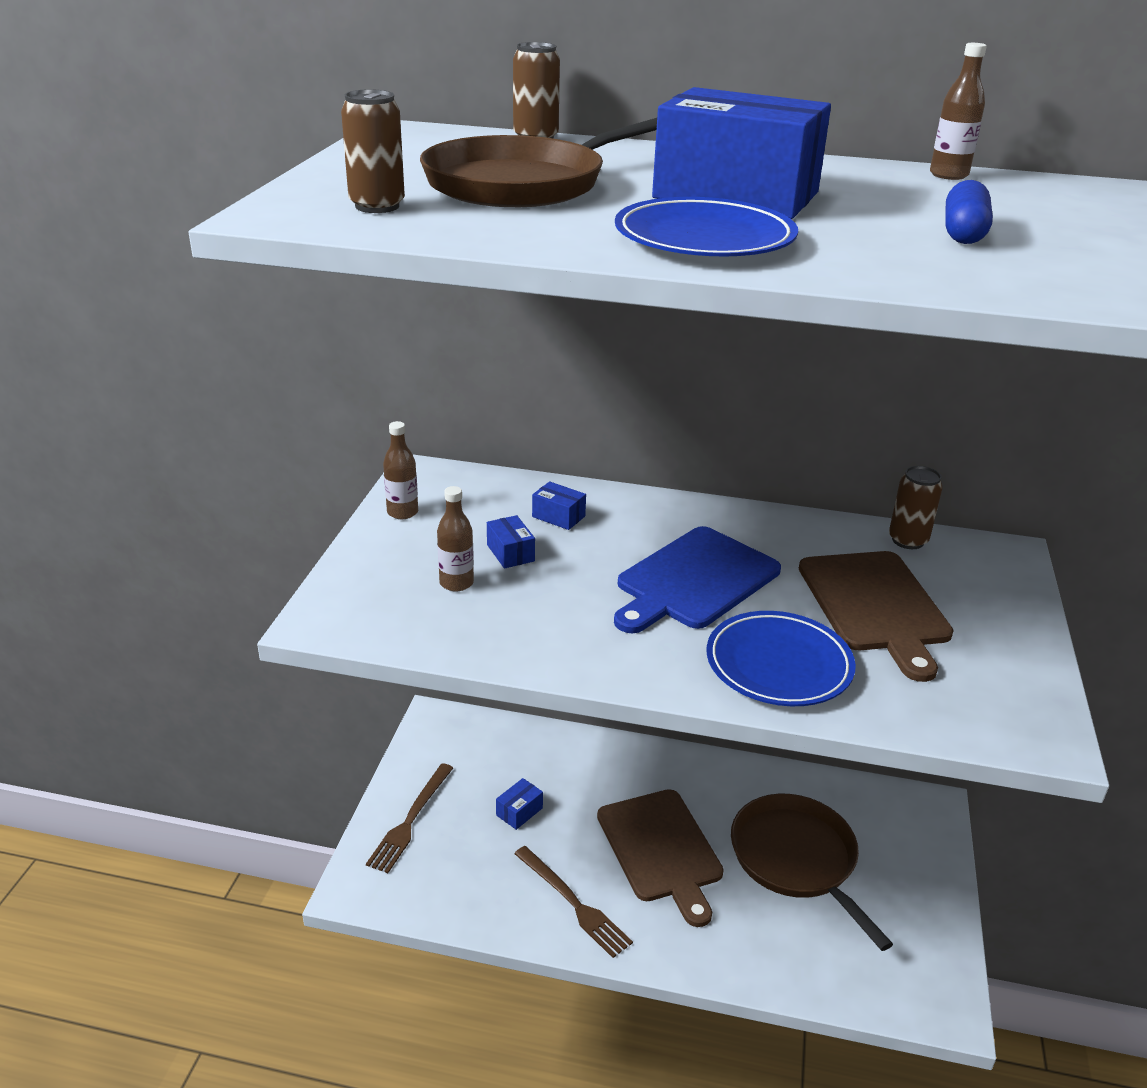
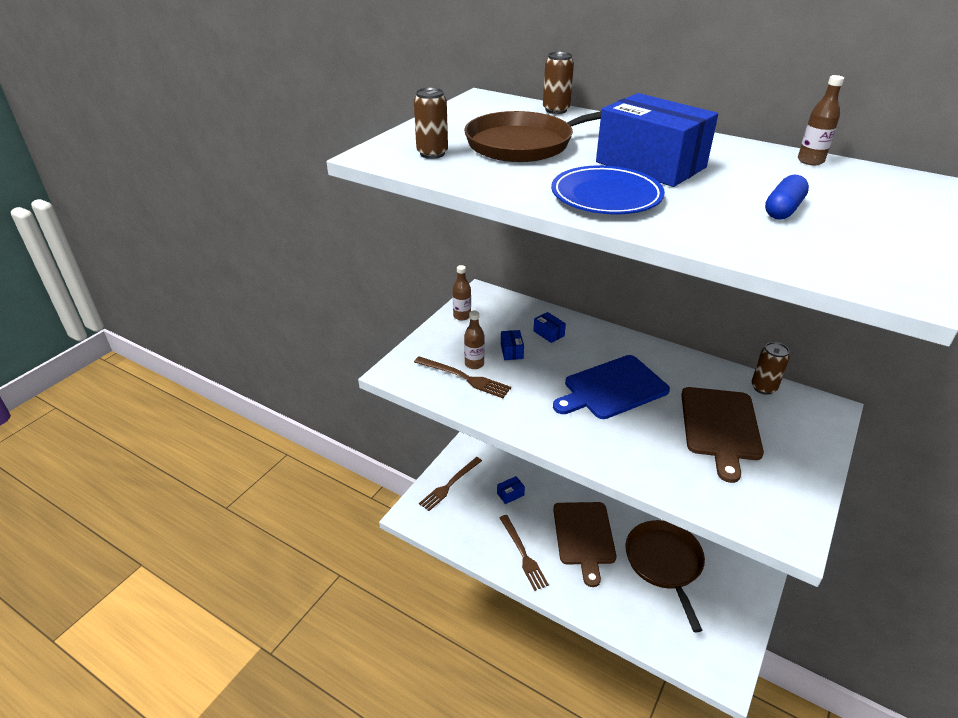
camera: 20 degrees right, 5 degrees up
blue plate [707,611,856,706] -> none
none -> brown fork [414,356,511,398]

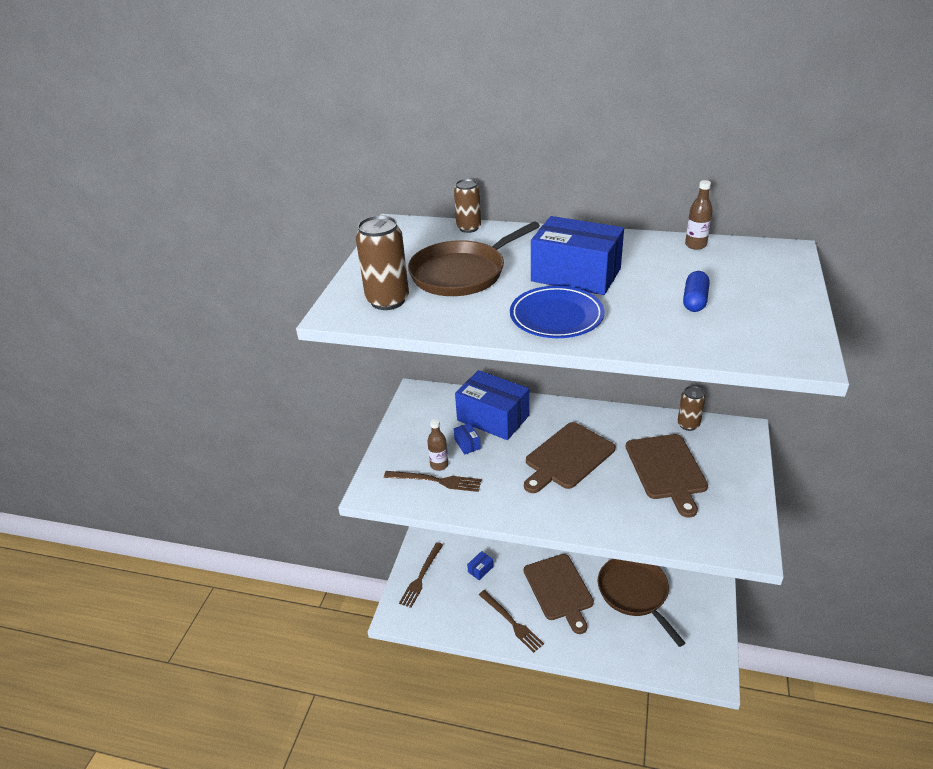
camera: 15 degrees left, 0 degrees up
brown can [414,87,448,159] -> brown can [356,215,409,310], size x1.54
brown bottle [453,265,471,320] -> none
blue box [533,312,566,343] -> blue box [455,370,529,440], size x2.46
blue cutting board [553,355,670,419] -> brown cutting board [524,422,615,493]

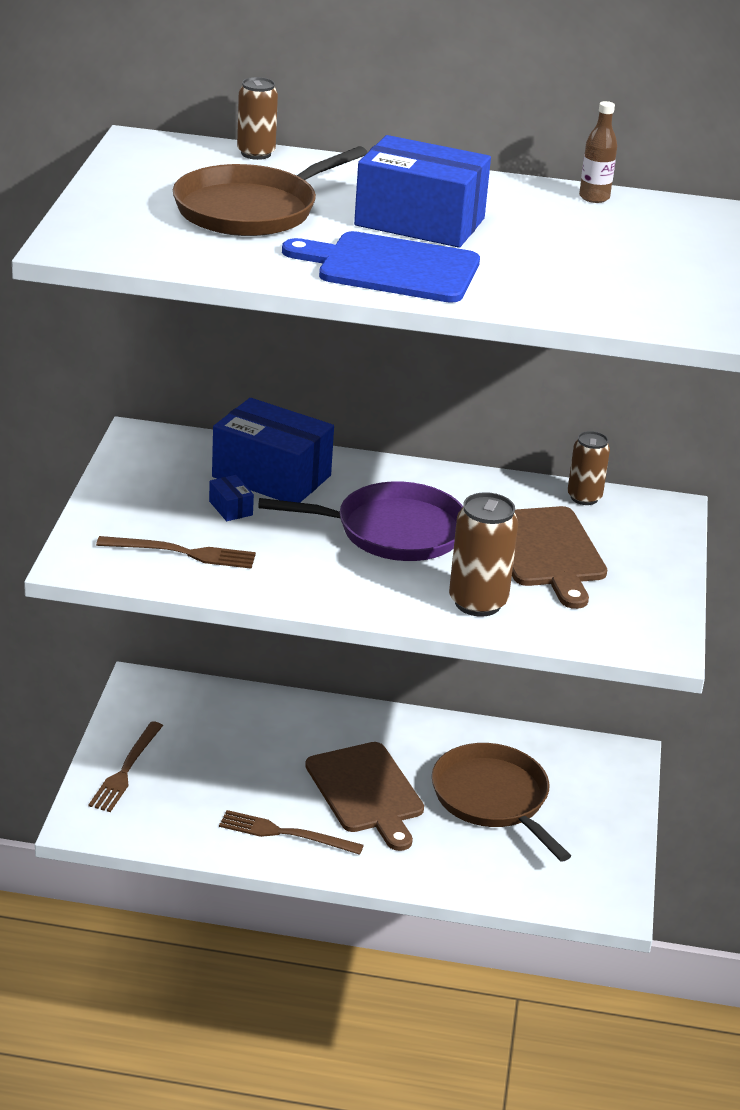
camera: 10 degrees left, 5 degrees down
brown can [356,215,409,310] -> brown can moved to [449,492,518,617]
brown bottle [427,419,448,471] -> none
blue box [467,551,493,580] -> none
brown fork [479,590,544,653] -> brown fork turned 150 degrees clockwise [219,810,364,855]
blue plate [510,286,605,338] -> blue cutting board [282,231,480,303]
brown cutting board [524,422,615,493] -> purple pan [258,482,463,561]
blue capsule [683,271,710,312] -> none

